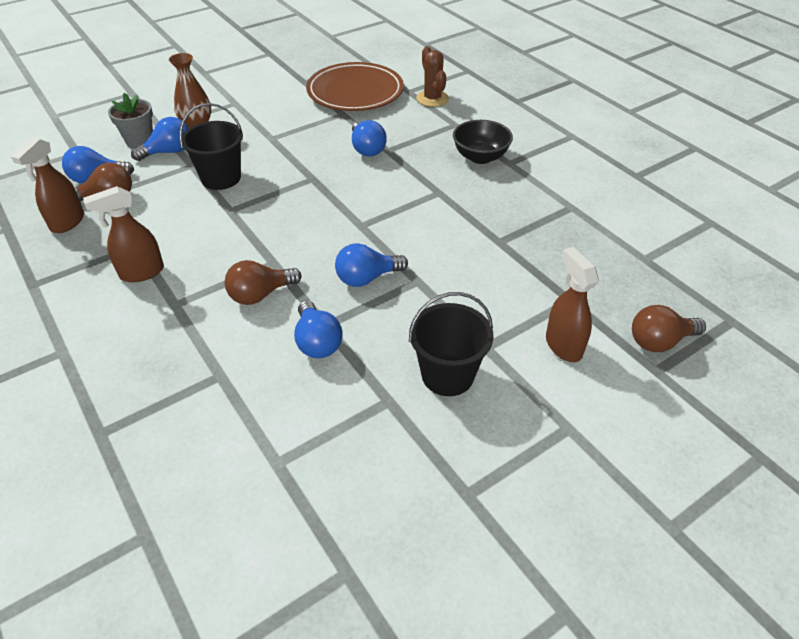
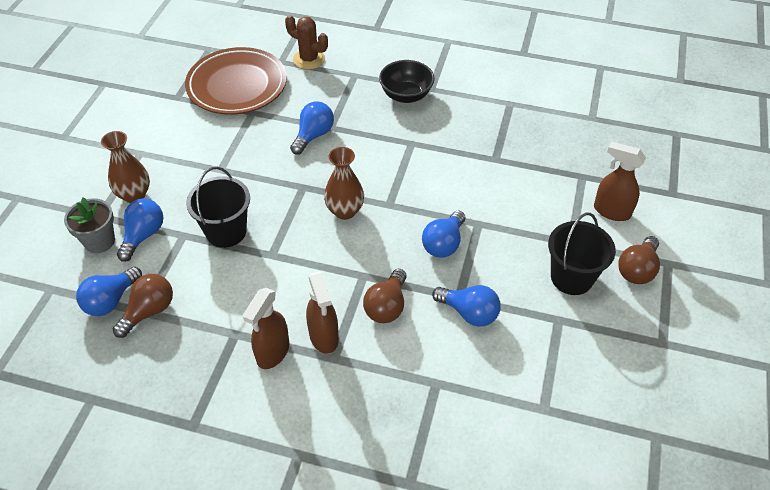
camera: 40 degrees left, 5 degrees up
brown spray bottle [11,137,84,233] -> brown spray bottle moved to [306,271,339,354]
blue light bulb [352,120,387,157] -> blue light bulb turned 90 degrees counterclockwise [290,102,334,154]
brown light bulb [632,305,706,352] -> brown light bulb moved to [618,236,660,284]
none -> brown vase [324,147,364,220]

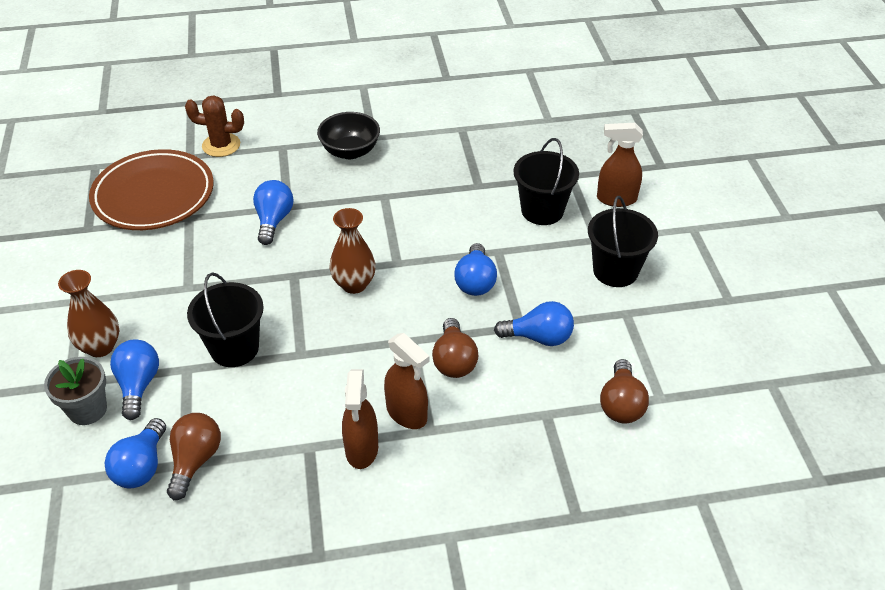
camera: 25 degrees left, 5 degrees down
brown light bulb [618,236,660,284] -> brown light bulb moved to [600,359,649,423]
none -> black bucket [514,138,579,225]

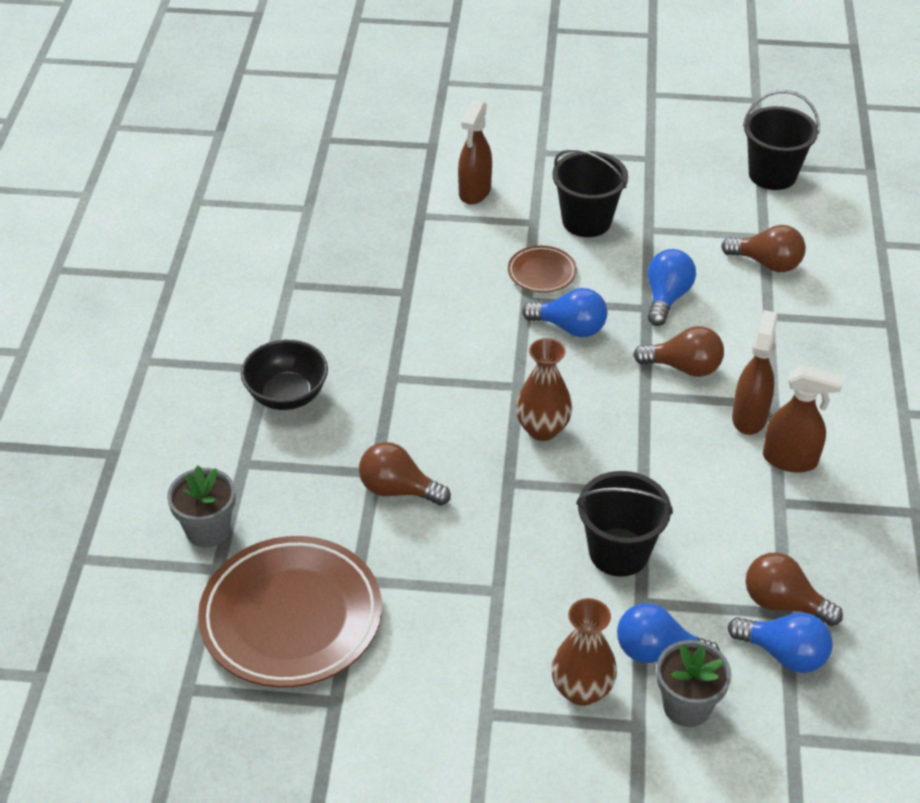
camera: 75 degrees left, 0 degrees up
brown cactus [185,95,244,157] -> grey flower pot [167,466,236,548]
blue light bulb [253,180,294,245] -> brown light bulb [359,442,451,506]
brown spray bottle [384,333,430,429] -> brown spray bottle turned 45 degrees counterclockwise [732,310,778,435]
black bucket [514,138,579,225] -> black bucket moved to [743,90,820,190]
none -> brown plate [508,246,577,293]

